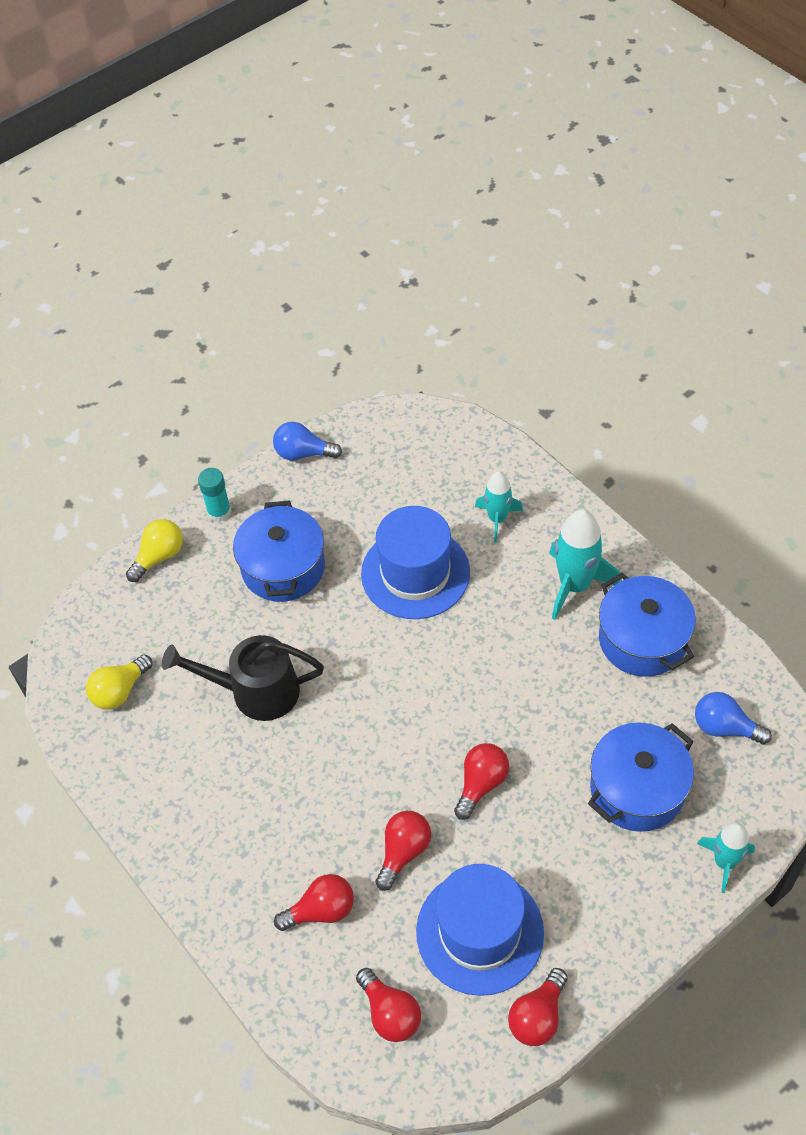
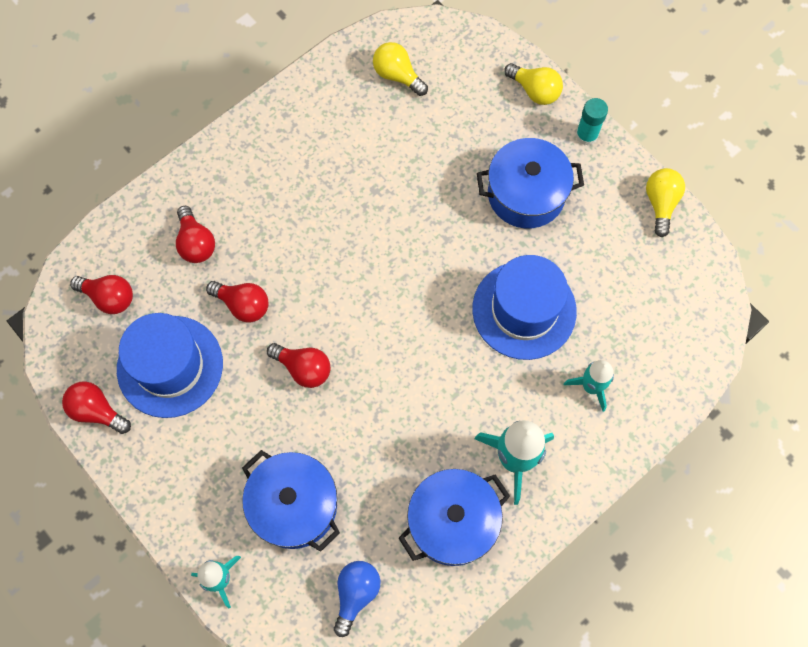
camera: 85 degrees right, 15 degrees up
black watering can [162,635,324,721] -> none
blue light bulb [273,422,342,460] -> yellow light bulb [646,168,685,237]
red light bulb [356,968,421,1042] -> red light bulb turned 120 degrees counterclockwise [70,275,133,314]

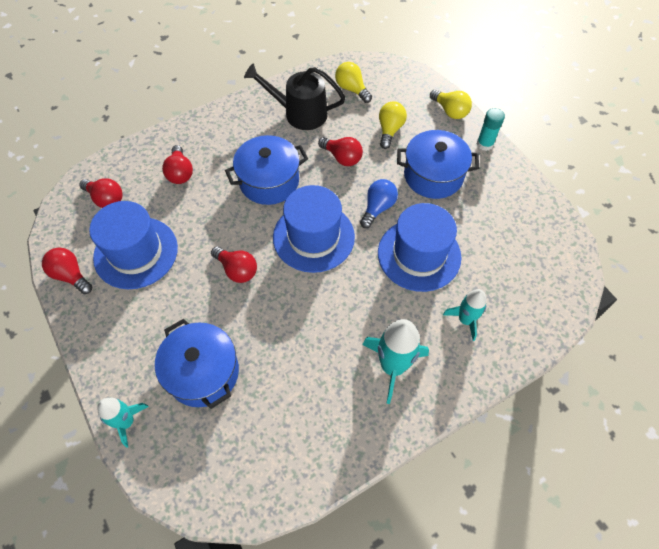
camera: 10 degrees right, 10 degrees down
red light bulb [206,281,268,322] -> red light bulb moved to [318,137,363,166]
blue light bulb [334,561,380,637] -> blue light bulb moved to [360,179,398,228]
blue pot [398,469,510,566] -> blue pot moved to [225,135,308,205]
yellow light bulb [646,168,685,237] -> yellow light bulb moved to [379,101,407,149]
none -> black watering can [244,63,346,130]
none -> blue hat [273,185,355,273]

